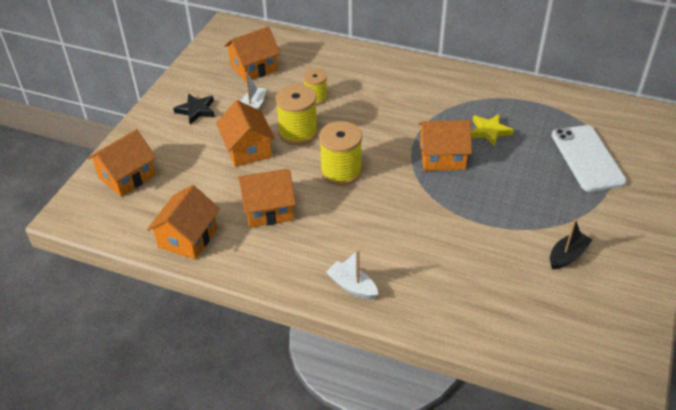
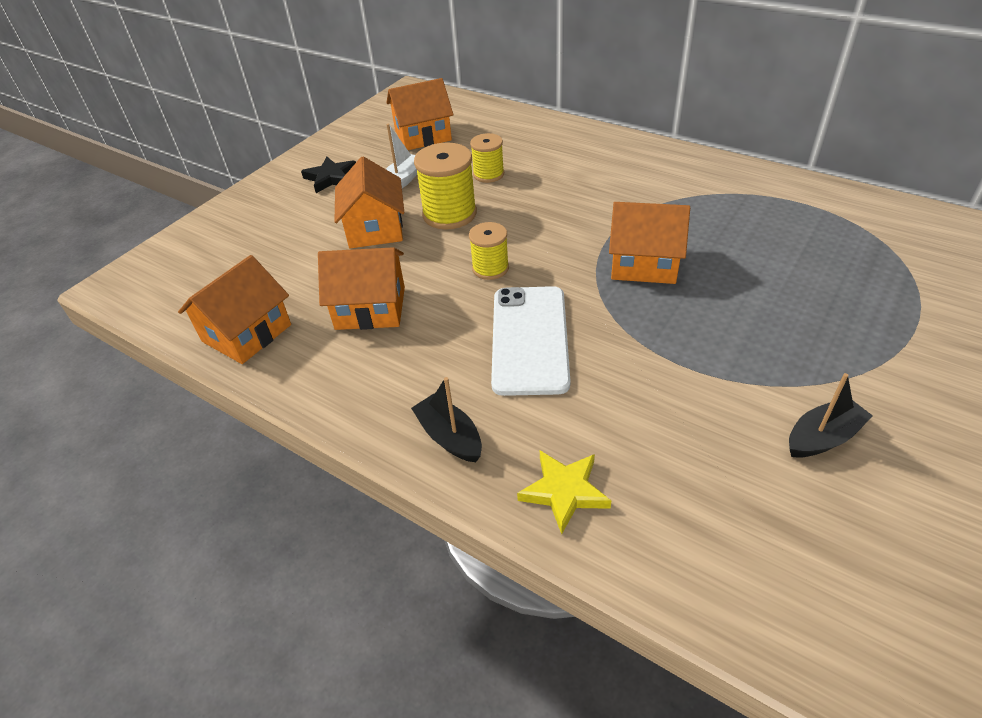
camera: 15 degrees right, 0 degrees up
orange house [87,129,156,197] -> none
yellow spool [319,121,362,185] -> yellow spool [469,222,509,280], size x0.61
white boat [326,250,379,299] -> black boat [411,377,482,462]
yellow star [471,114,514,147] -> yellow star moved to [517,451,611,534]
white phone [551,125,627,192] -> white phone moved to [491,286,570,396]

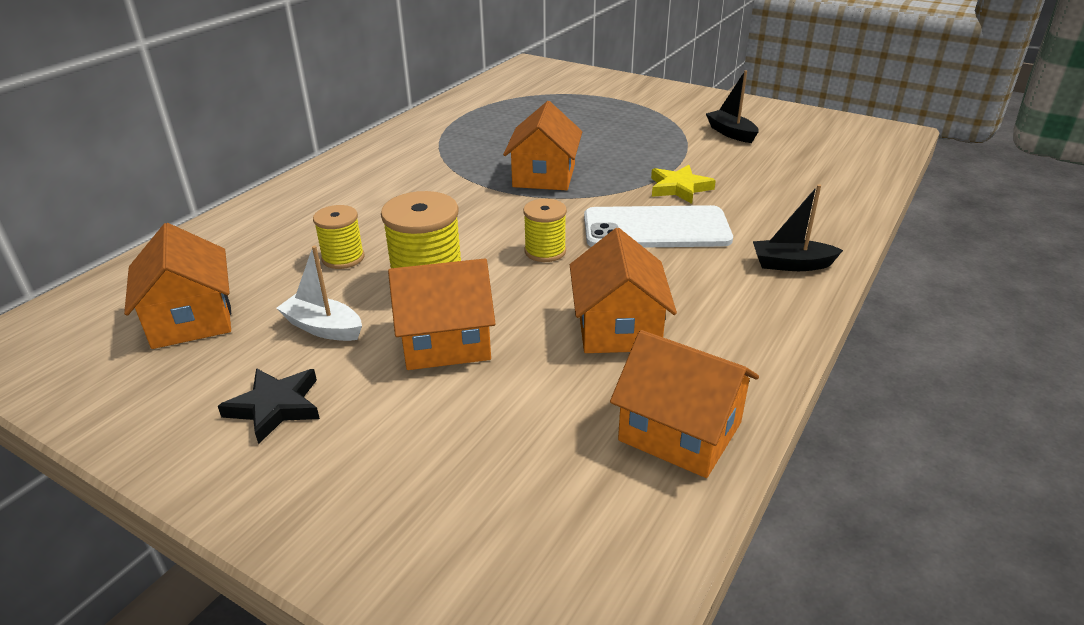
camera: 95 degrees left, 10 degrees down
black boat [411,377,482,462] -> black boat turned 45 degrees clockwise [753,184,843,271]
yellow star [517,451,611,534] -> yellow star moved to [651,165,716,204]

